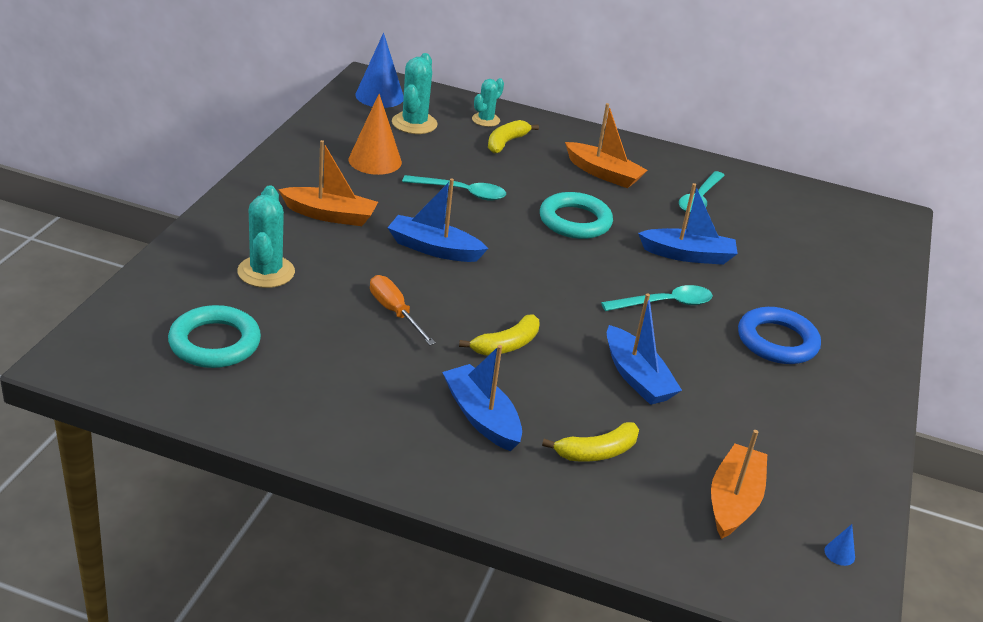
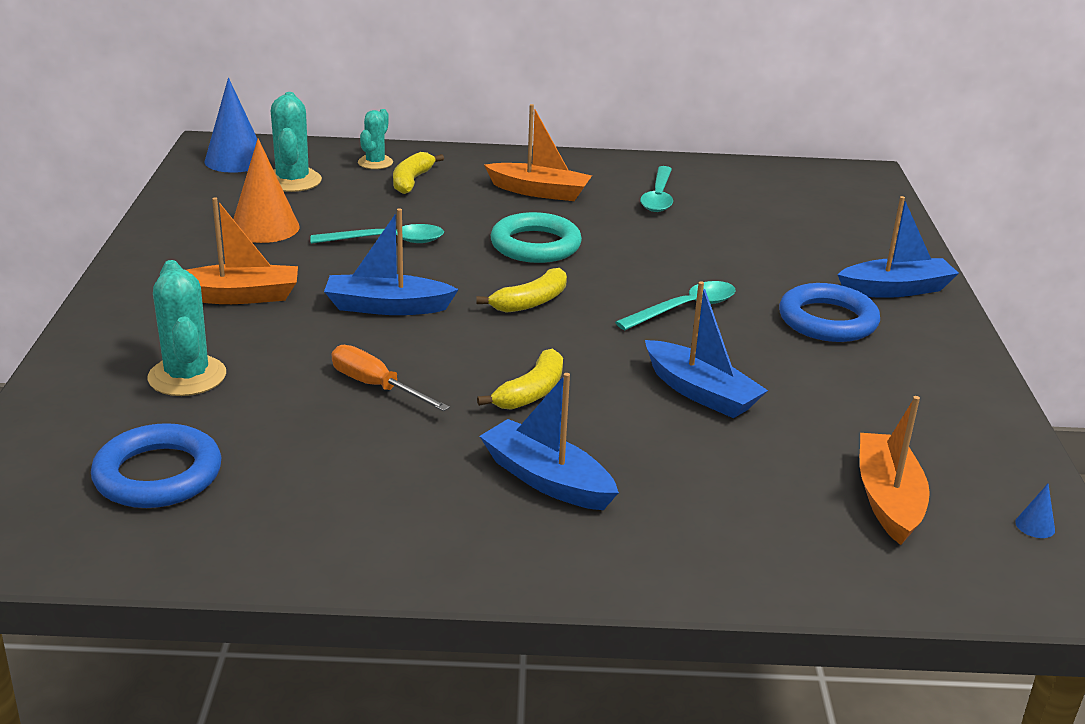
camera: 15 degrees left, 5 degrees down
turquoise ring [168,305,261,368] -> blue ring [91,423,221,508]
yellow banana [542,422,639,462] -> yellow banana moved to [477,268,567,313]
blue boat [638,183,738,265] -> blue boat moved to [837,196,959,298]

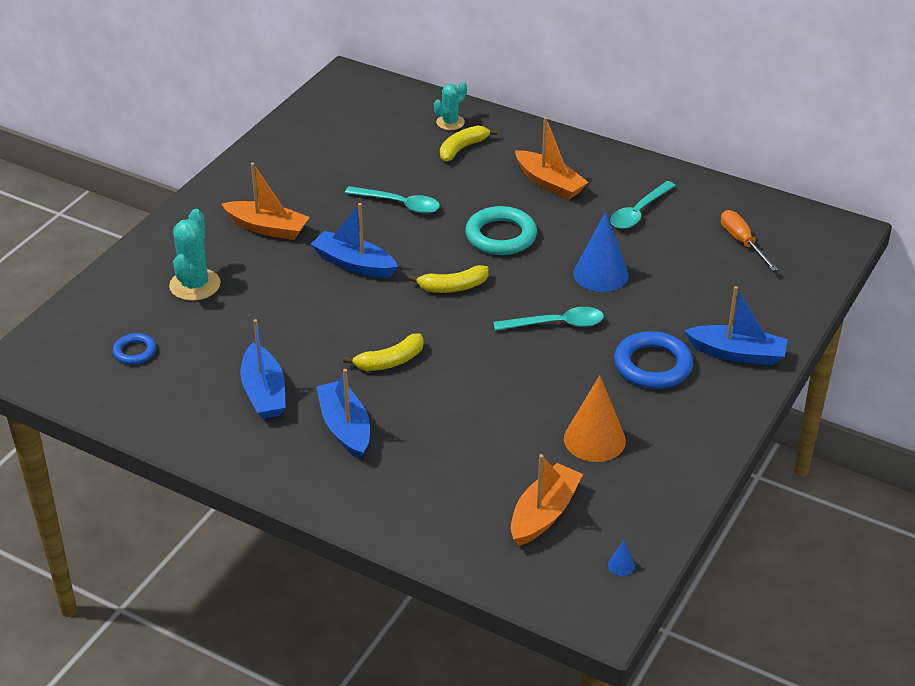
camera: 30 degrees right, 10 degrees up
blue ring [91,423,221,508] -> blue ring [113,333,156,364], size x0.55
blue cone [205,78,257,173] -> blue cone moved to [573,212,629,292]
orange cone [233,138,299,243] -> orange cone moved to [564,375,626,462]
turquoise cactus [271,92,322,192] -> none
orange screwdriver [332,345,450,412] -> orange screwdriver moved to [721,210,778,271]
blue boat [645,281,768,418] -> blue boat moved to [240,319,286,419]

